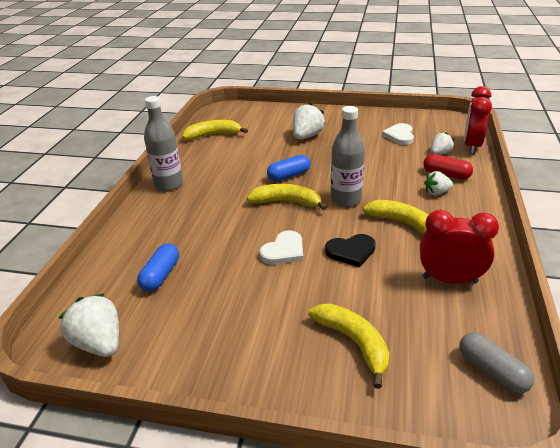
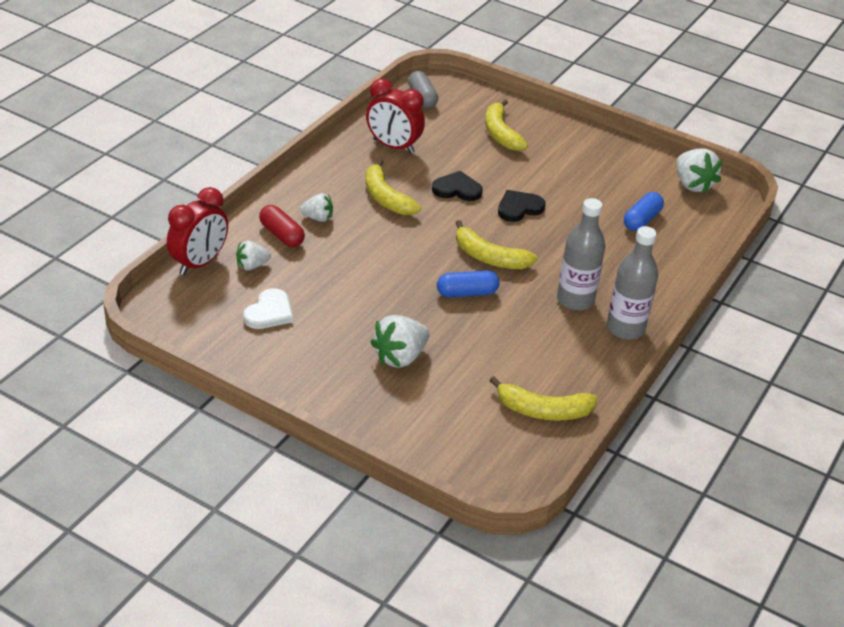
camera: 165 degrees left, 5 degrees up
white heart [259,230,303,264] -> black heart [498,190,546,222]
grey bottle [331,106,365,207] -> grey bottle moved to [557,198,605,310]

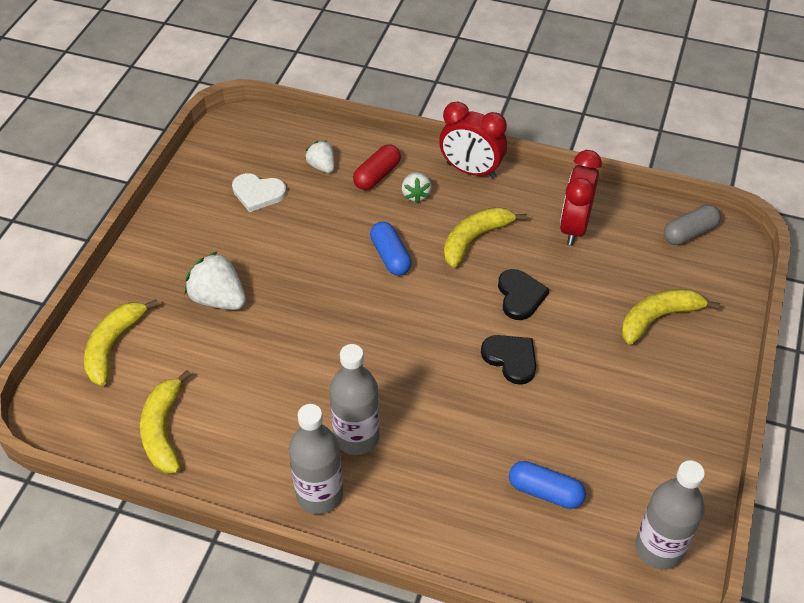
camera: 80 degrees right, 10 degrees up
red clock [167,187,228,275] -> red clock moved to [439,101,507,178]
blue capsule [437,270,500,298] -> blue capsule moved to [370,222,412,275]
yellow banana [455,220,538,269] -> yellow banana moved to [84,299,159,386]
white strawberry [677,149,723,194] -> grey bottle [635,460,705,569]

